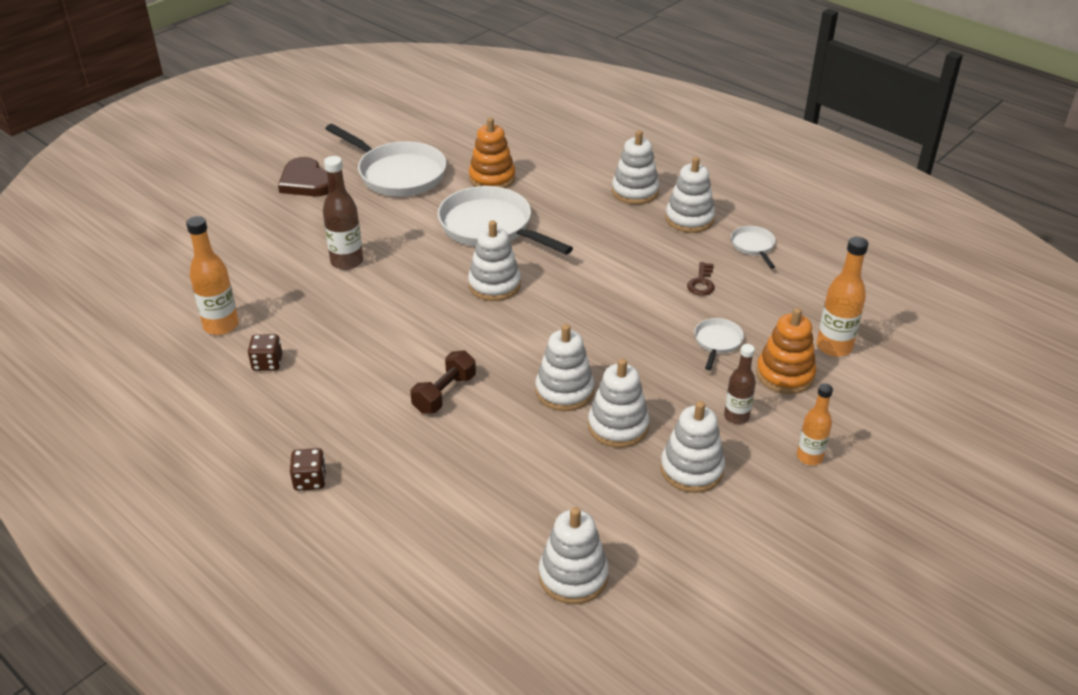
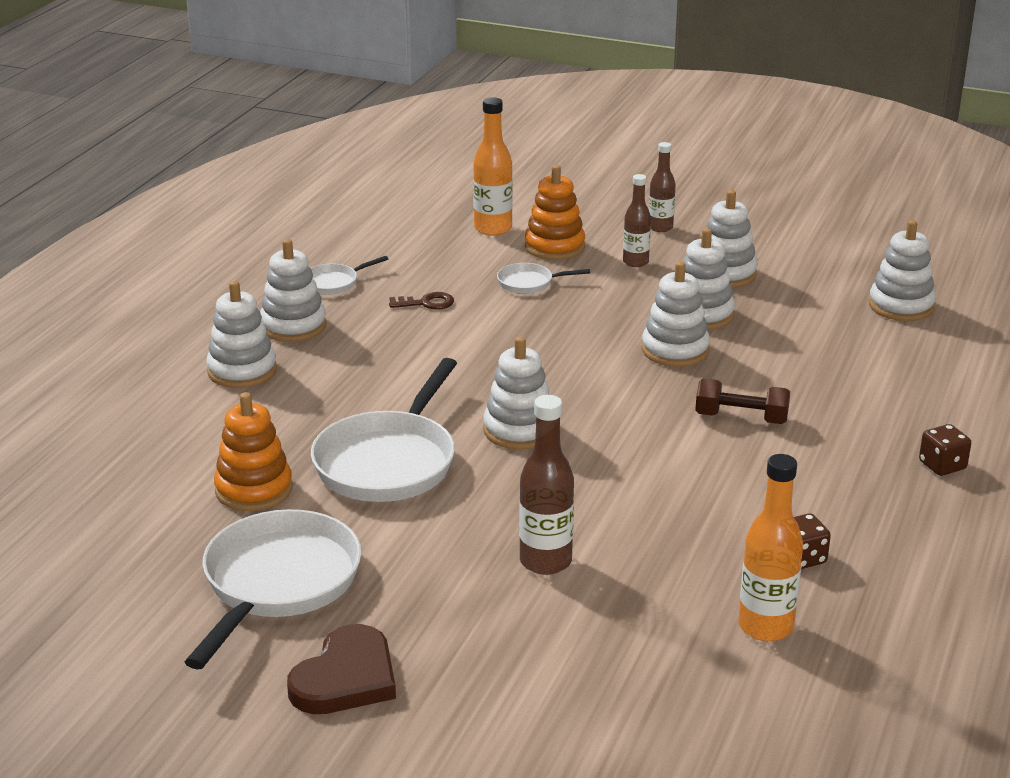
camera: 110 degrees left, 10 degrees down
orange bottle [797,383,833,465] -> brown bottle [649,142,676,232]

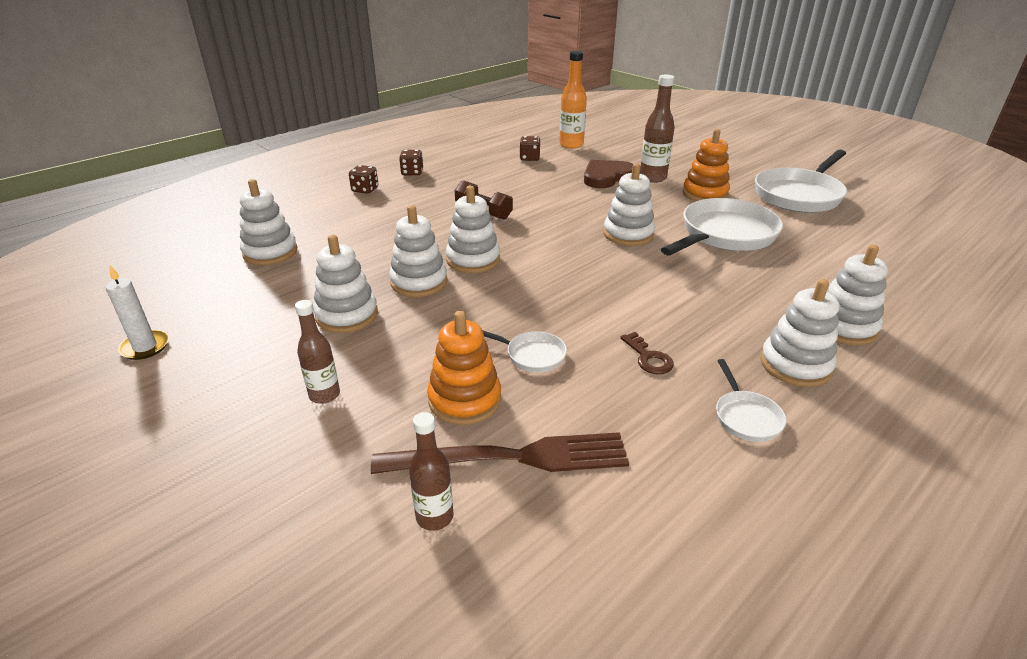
camera: 155 degrees left, 5 degrees up
orange stacking toy [214,392,293,511] -> orange stacking toy moved to [682,129,730,201]
brown heart [287,624,396,714] -> brown heart moved to [584,160,633,188]
white pan [311,256,388,295] -> white pan turned 90 degrees clockwise [716,359,786,442]
brown key [389,292,454,310] -> brown key turned 135 degrees counterclockwise [620,332,674,374]
orange bottle [473,97,513,236] -> brown fork [371,432,629,474]
brown bottle [623,174,651,267] -> brown bottle moved to [409,412,454,531]
none -> white candle [106,265,169,360]
none -> brown dice [349,165,378,194]

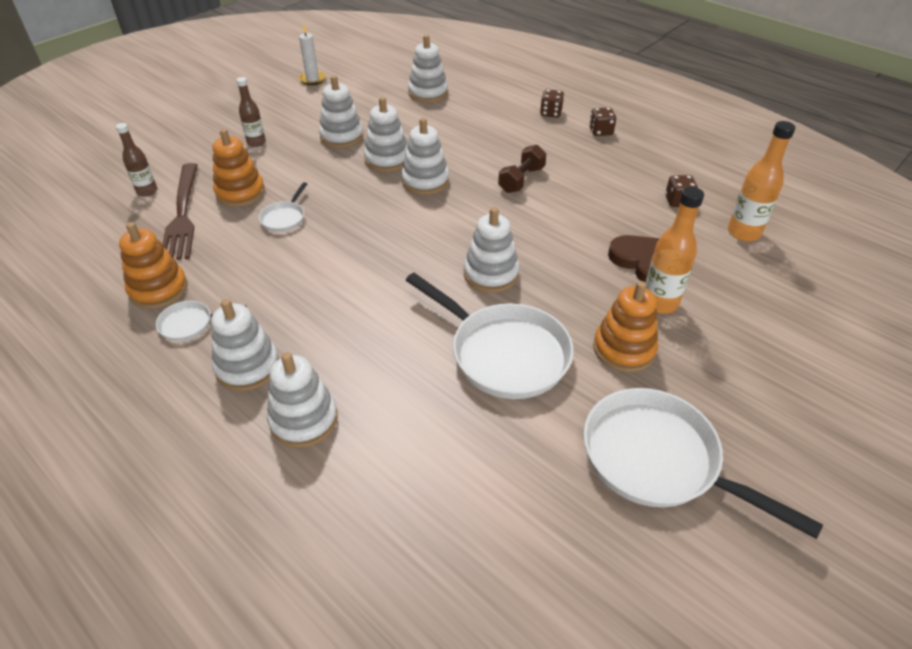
camera: 85 degrees right, 10 degrees up
brown key [620,332,674,374] -> none
brown bottle [640,75,675,183] -> orange bottle [646,187,704,314]
none -> orange stacking toy [119,222,188,309]

